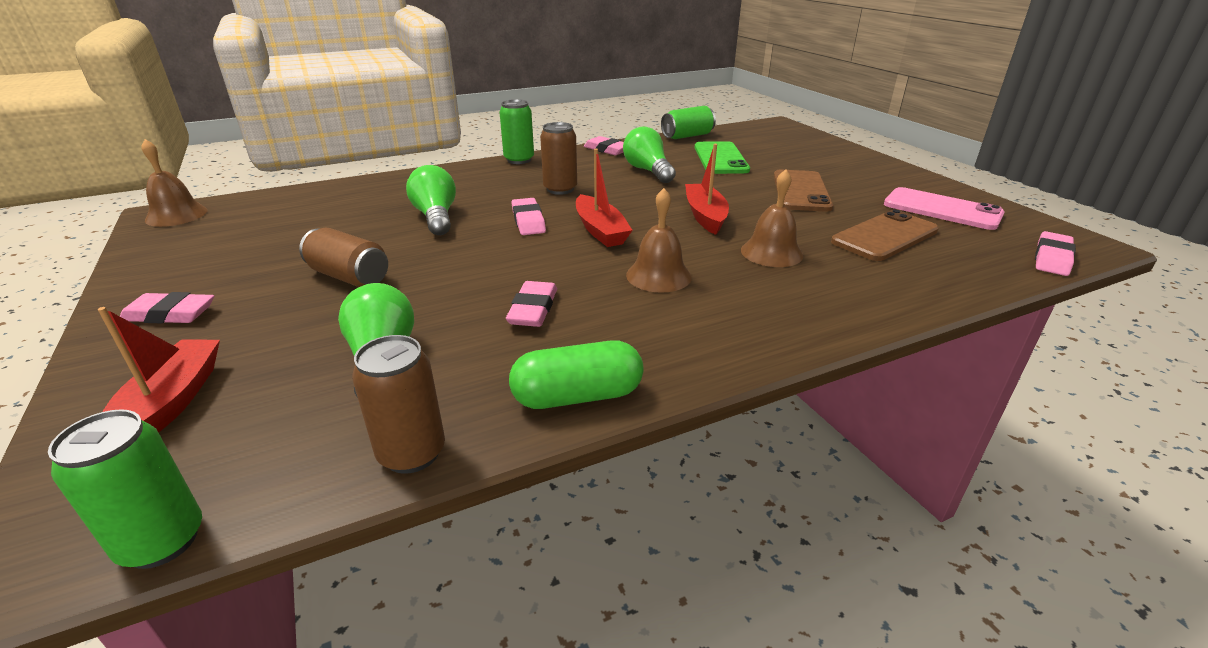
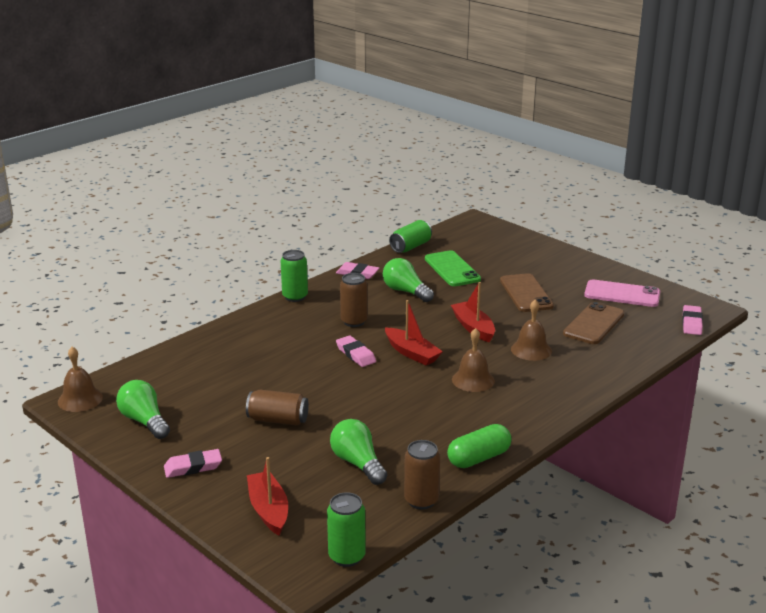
camera: 20 degrees left, 5 degrees down
green light bulb [406,165,456,235] -> green light bulb moved to [116,380,170,439]
pink eraser [506,281,557,327] -> none

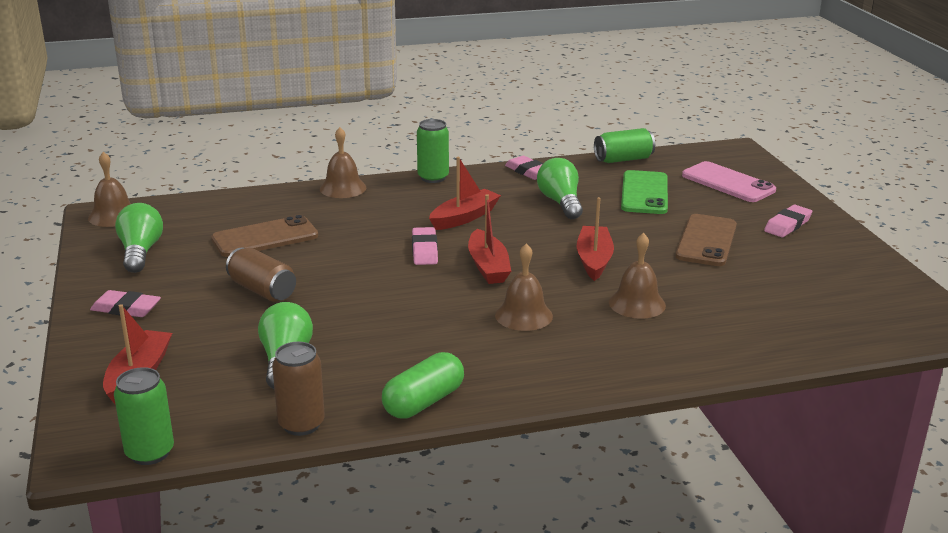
camera: 30 degrees right, 0 degrees up
brown can [340,273,368,327] -> red boat [429,157,501,230]
green capsule [447,424,511,468] -> green capsule turned 45 degrees counterclockwise [382,352,464,418]
brown phone [563,302,624,344] -> brown phone moved to [211,215,318,257]
pink phone [584,279,660,307] -> pink phone moved to [682,161,776,202]
pink eraser [682,305,703,335] -> pink eraser moved to [764,205,812,237]
none -> brown bell [320,127,366,198]

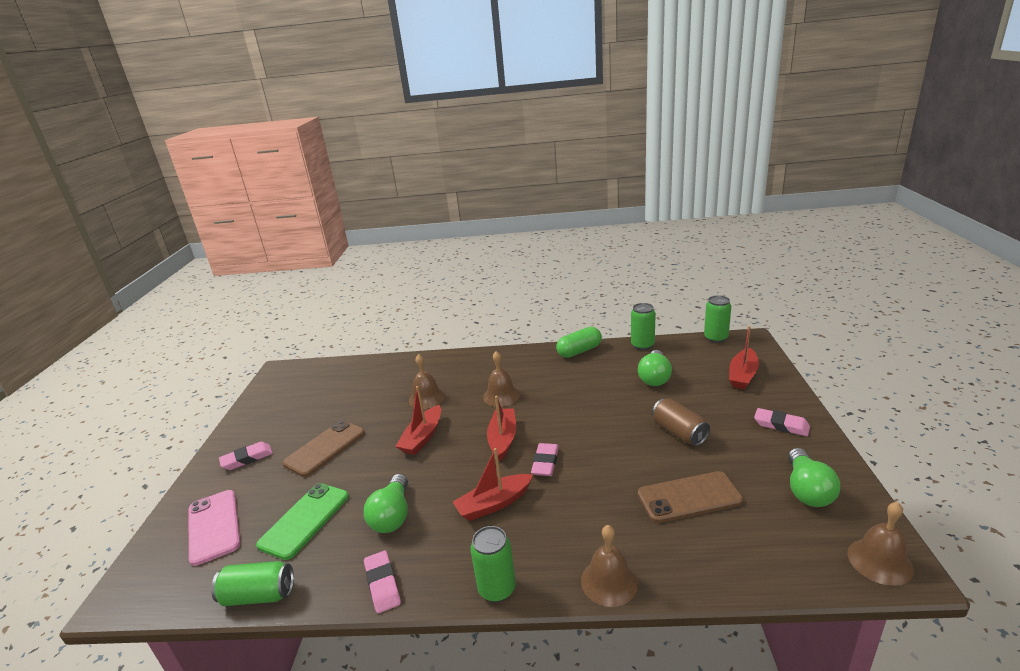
camera: 160 degrees left, 0 degrees up
brown can [272,342,325,436] -> green can [631,303,655,350]

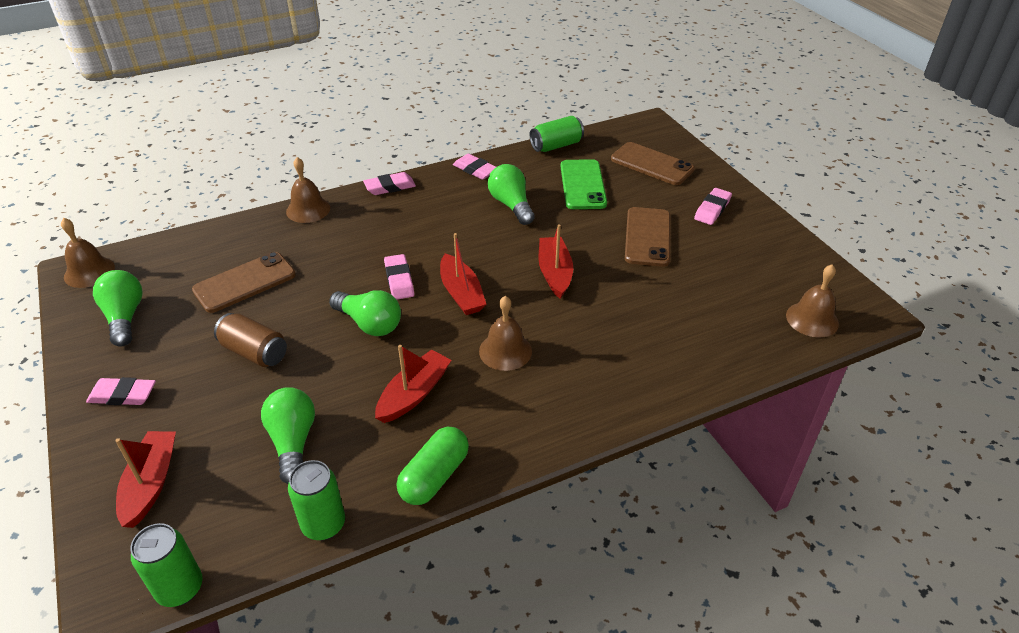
camera: 150 degrees right, 15 degrees up
pink phone [189,490,240,566] -> brown phone [611,142,695,185]
brown bell [409,354,445,409] -> brown bell moved to [786,264,839,337]
red boat [453,448,534,521] -> red boat moved to [375,345,452,423]
green can [470,526,516,602] -> pink eraser [363,172,416,195]
none -> green light bulb [329,290,401,336]

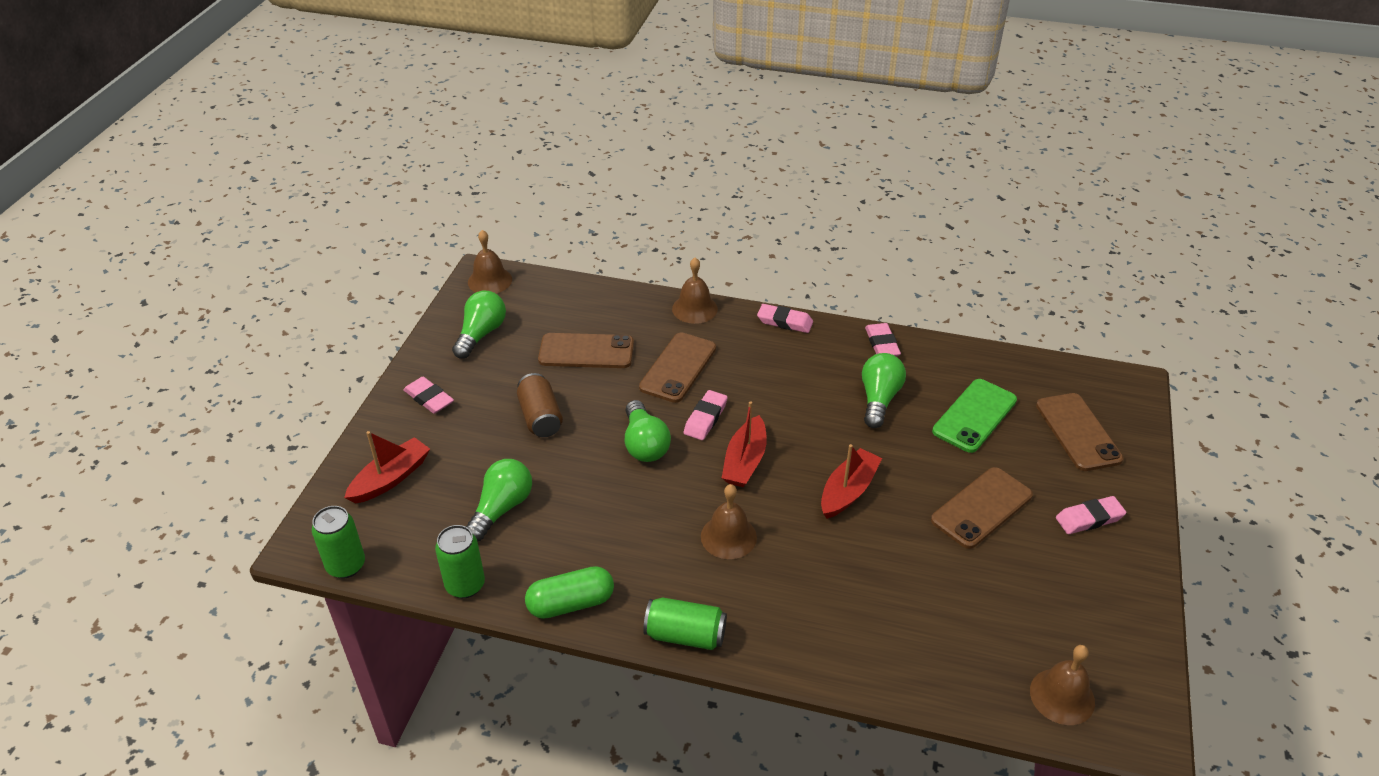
camera: 40 degrees right, 0 degrees up
red boat [375,345,452,423] -> none
green can [530,116,584,152] -> green can moved to [643,597,727,650]
none -> brown phone [639,332,716,403]

